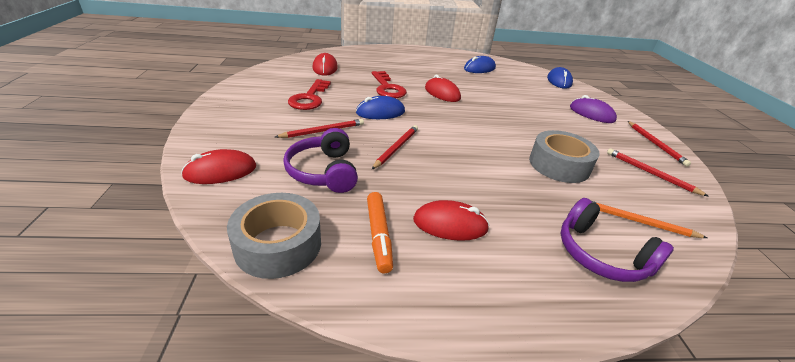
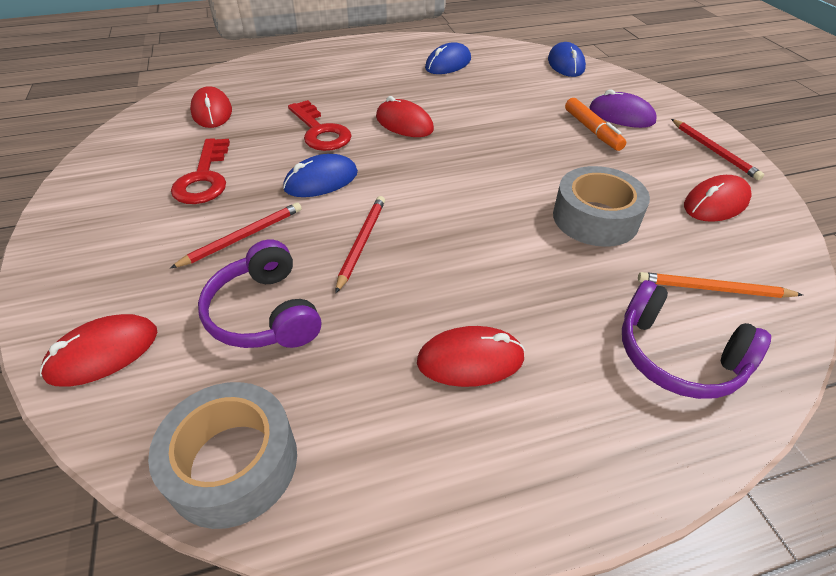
camera: 10 degrees left, 10 degrees up
orange marker [367,192,393,273] -> orange marker moved to [565,98,626,151]
red pencil [607,148,709,197] -> red mouse [684,175,752,222]

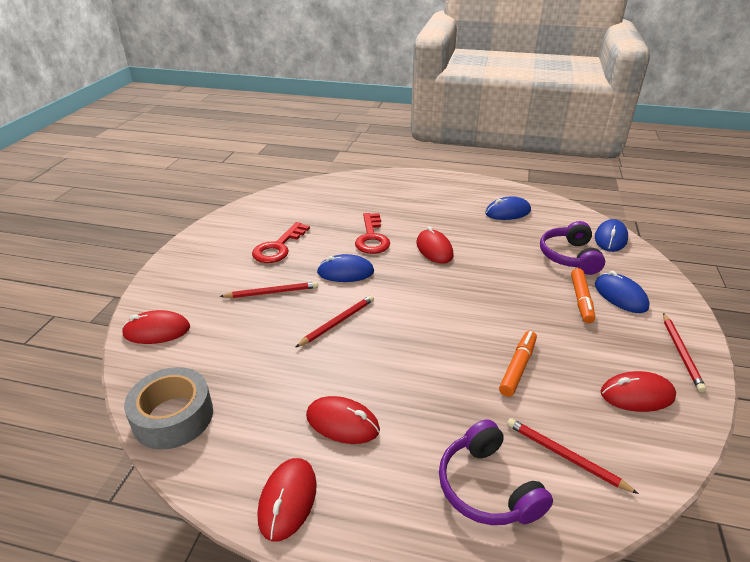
camera: 30 degrees right, 10 degrees down
red mouse [190,86,232,128] -> red mouse moved to [258,458,317,541]
purple headphones [198,239,321,348] -> purple headphones moved to [540,221,605,275]
grey tape [553,166,650,247] -> orange marker [499,331,537,397]
purple mouse [589,89,657,128] -> blue mouse [595,271,650,313]
orange pencil [638,272,803,298] -> red pencil [507,418,639,494]

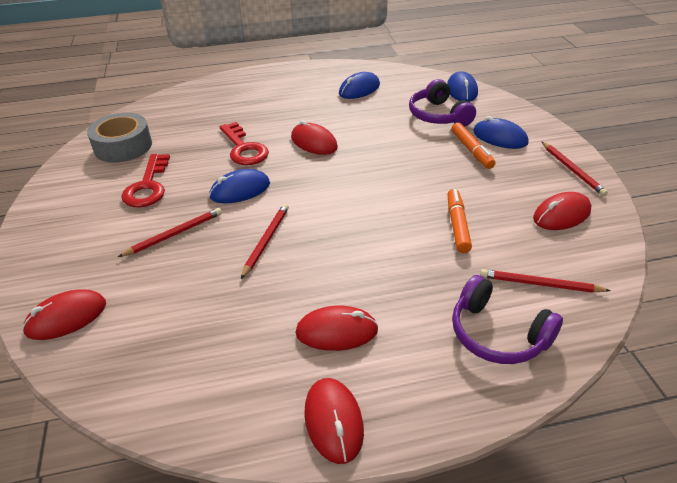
camera: 25 degrees left, 5 degrees up
grey tape [124,367,213,450] -> grey tape moved to [87,113,152,162]

